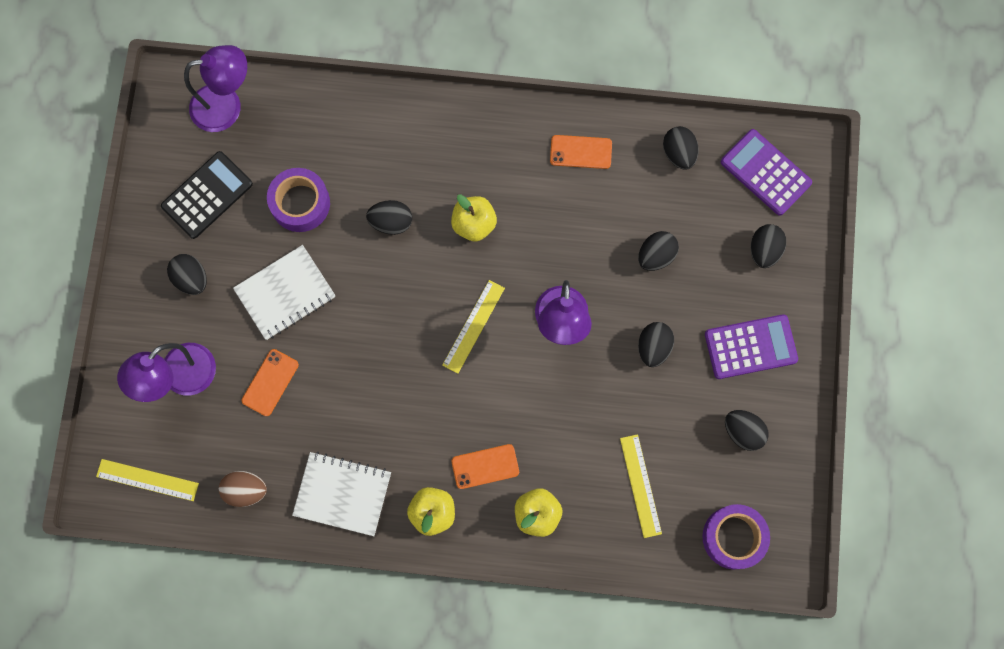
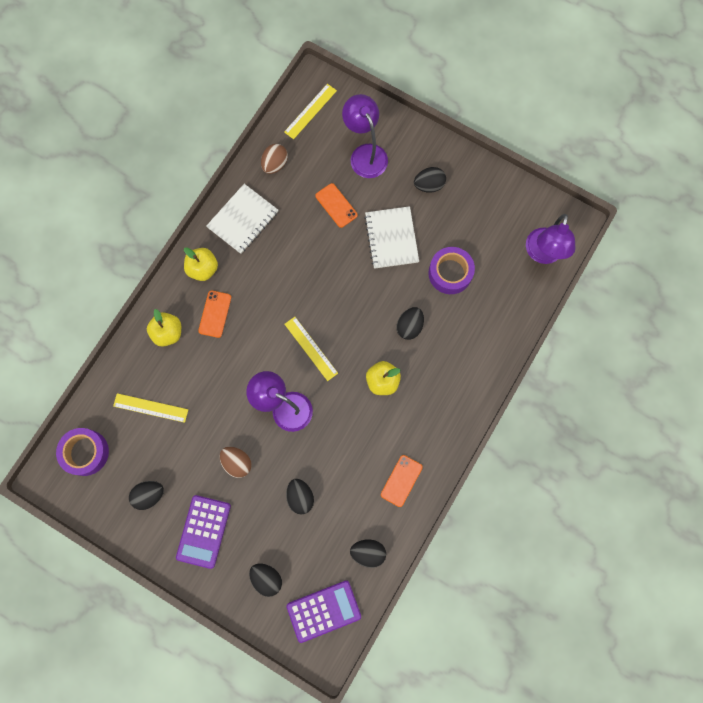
camera: 115 degrees right, 0 degrees up
black calculator [161,151,253,239] -> none
black egg [638,322,674,367] -> brown egg [220,447,252,478]

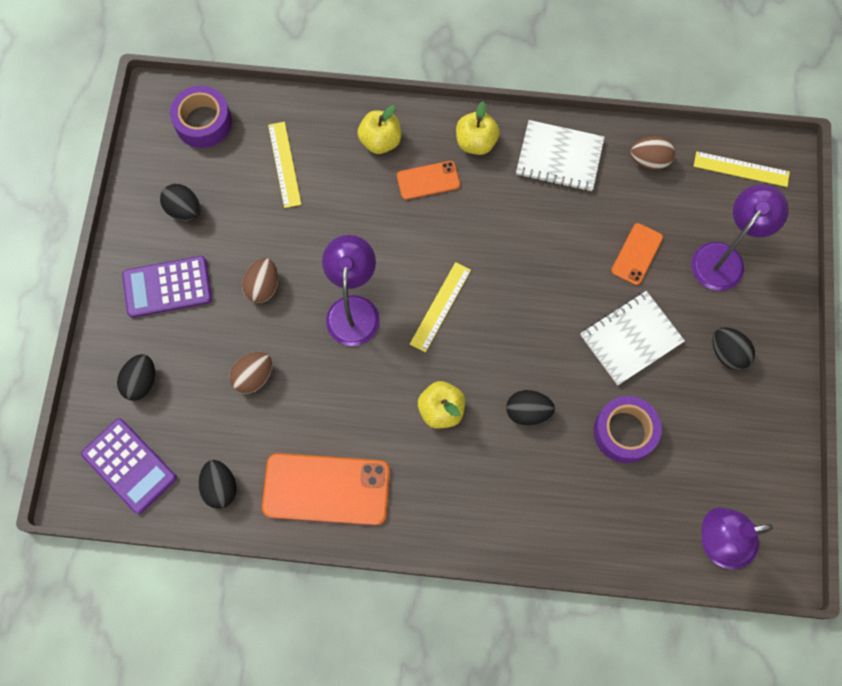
camera: 65 degrees right, 5 degrees down
black egg [286,479,314,514] -> brown egg [229,352,272,393]
orange phone [381,455,423,507] -> orange phone [262,453,390,525], size x1.88

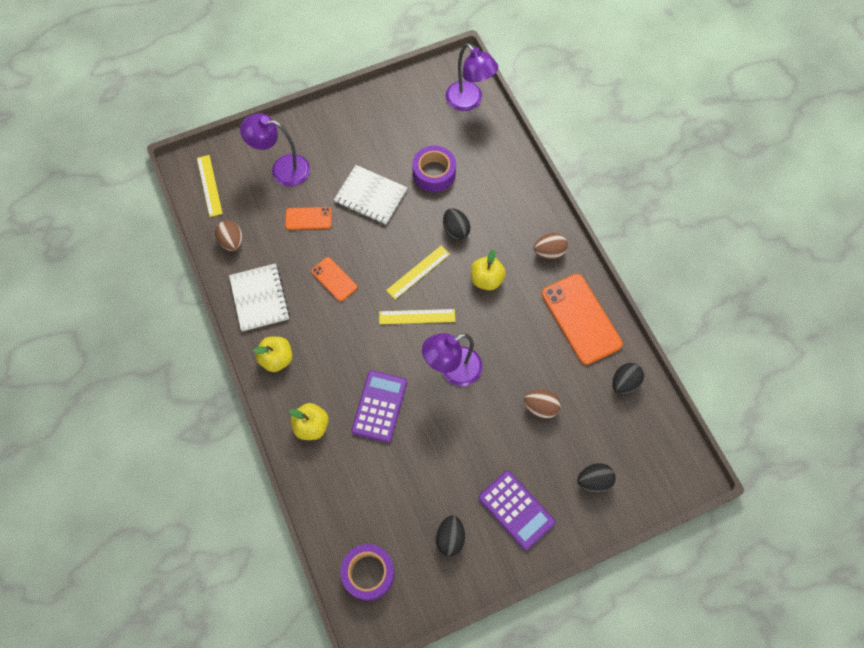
camera: 120 degrees left, 5 degrees down
purple calculator [81,418,177,514] -> purple calculator moved to [351,370,407,443]
brown egg [242,258,278,303] -> brown egg moved to [534,233,568,259]
yellow ruler [268,122,302,208] -> yellow ruler moved to [386,246,450,299]
orange phone [397,161,460,200] -> orange phone moved to [311,257,357,302]
black egg [712,327,755,370] -> none

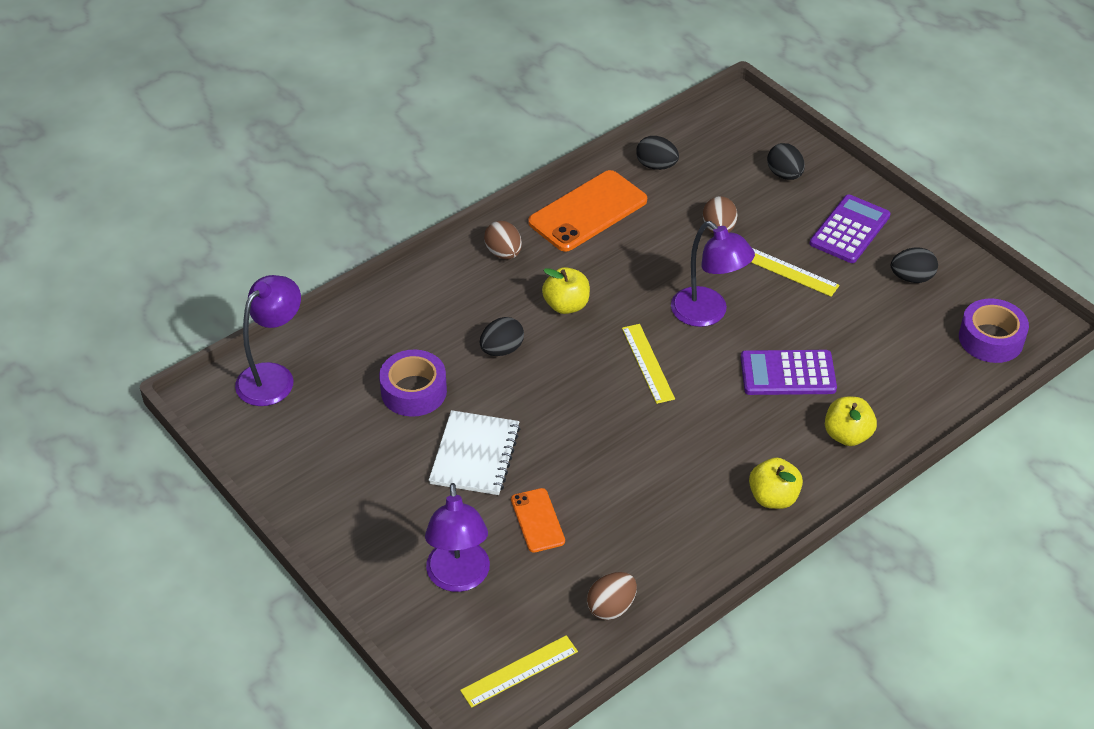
camera: 105 degrees left, 20 degrees down
white notebook [229,263,290,332] -> none
orange phone [311,257,357,302] -> none
yellow ruler [386,246,450,299] -> yellow ruler moved to [751,248,840,297]

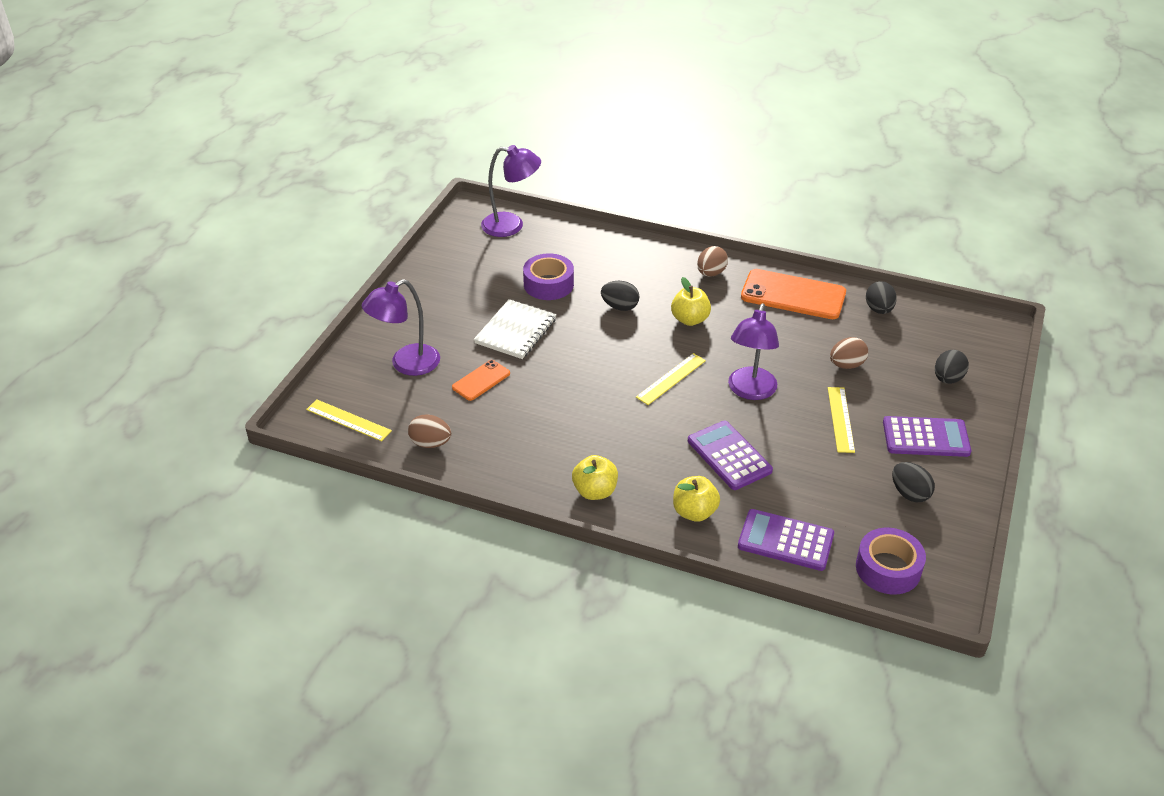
camera: 60 degrees right, 5 degrees down
white notebook [429,410,520,495] -> white notebook turned 45 degrees counterclockwise [474,299,556,359]
none -> purple calculator [738,509,834,571]

